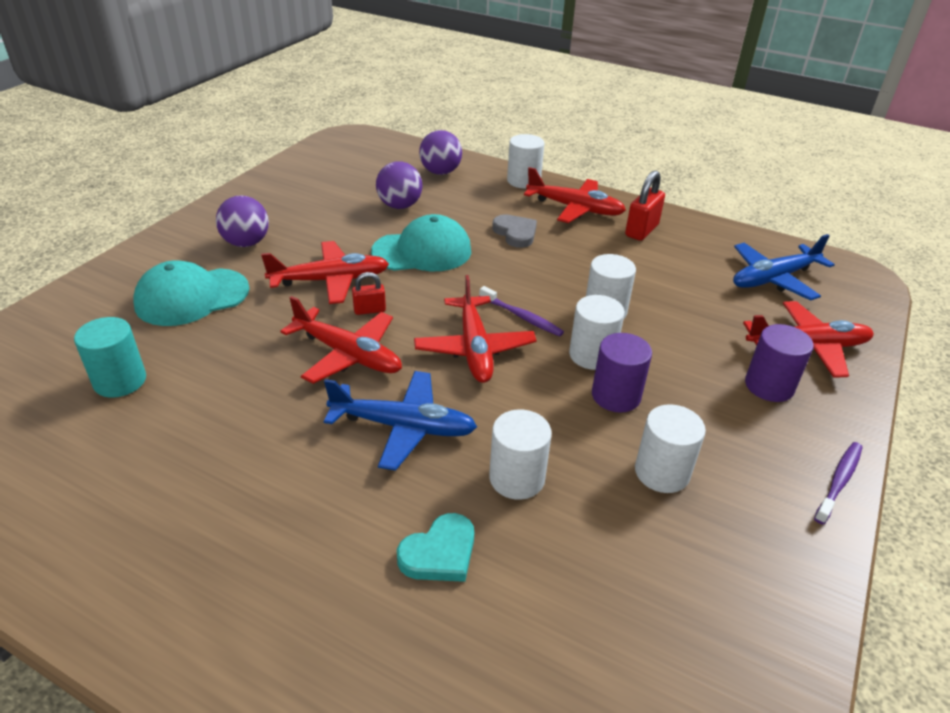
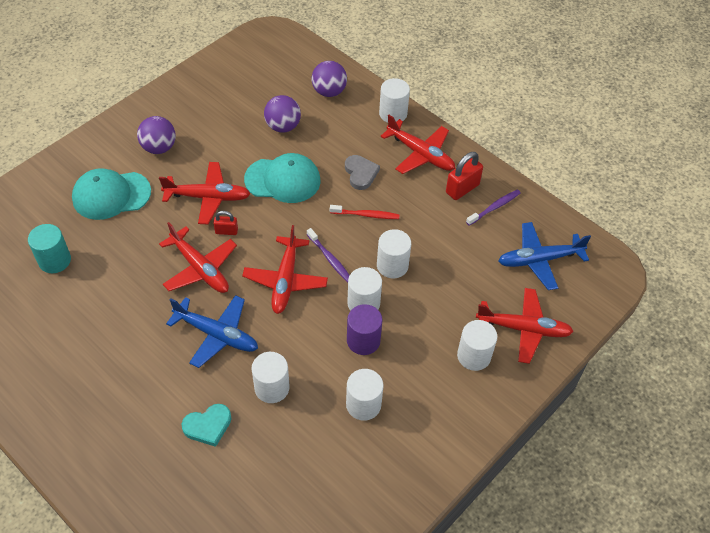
camera: 15 degrees right, 15 degrees up
purple cylinder [745,324,814,402] -> white cylinder [457,320,497,371]
purple toothbrush [814,442,863,524] -> purple toothbrush moved to [466,189,521,226]
none -> red toothbrush [330,205,400,219]

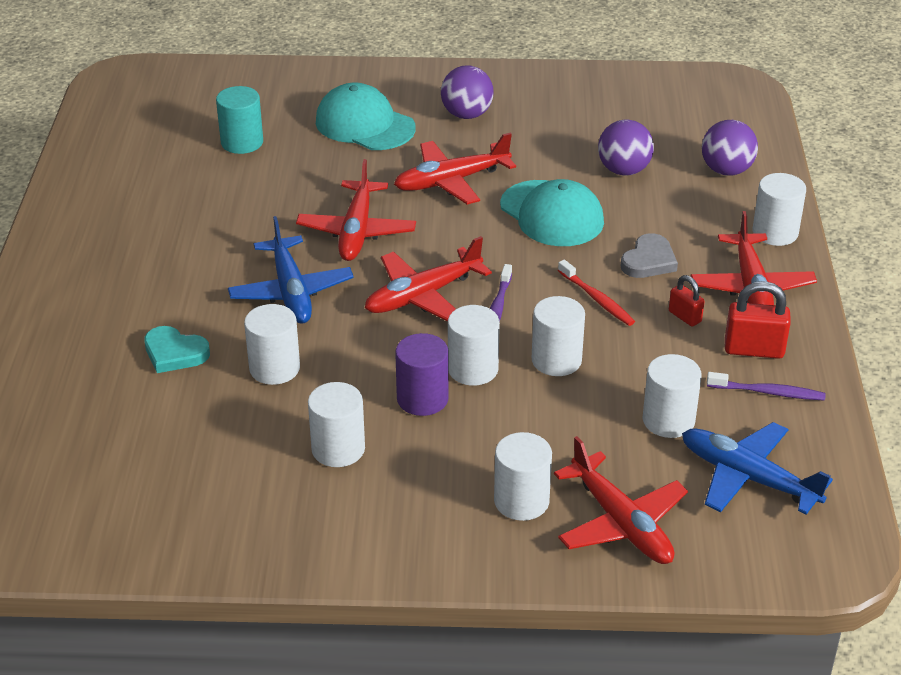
camera: 50 degrees right, 15 degrees down
red plane [159,162,251,225] -> red plane turned 105 degrees clockwise [394,133,516,204]
red padlock [213,211,238,235] -> red padlock moved to [669,275,705,326]
none -> white cylinder [643,354,702,438]

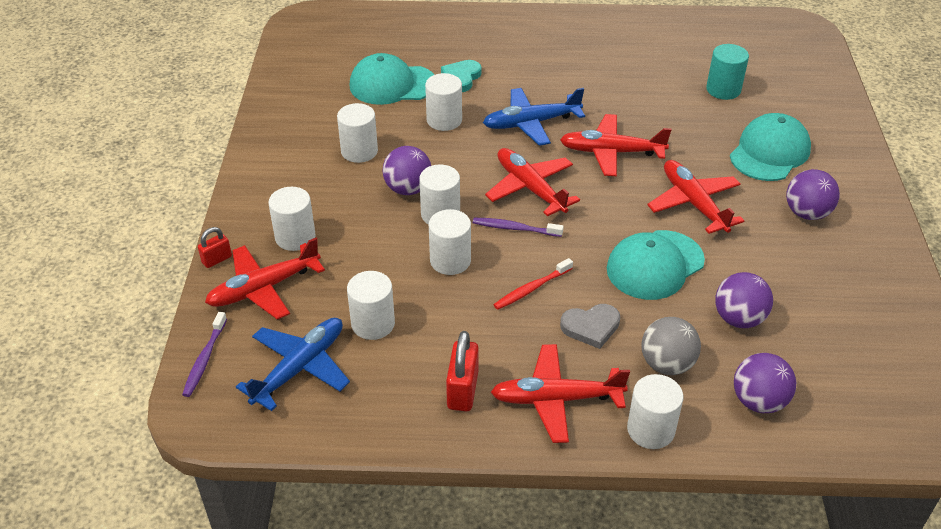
camera: 90 degrees right, 5 degrees up
purple cylinder [395,333,449,416] -> purple ball [383,146,431,195]
grey heart [621,233,678,278] -> grey heart turned 45 degrees counterclockwise [560,304,620,349]
red padlock [669,275,705,326] -> red padlock moved to [198,227,232,268]
purple toothbrush [707,372,826,401] -> purple toothbrush moved to [182,312,227,397]
none -> turquoise cap [350,53,434,105]
none -> grey ball [642,317,701,375]

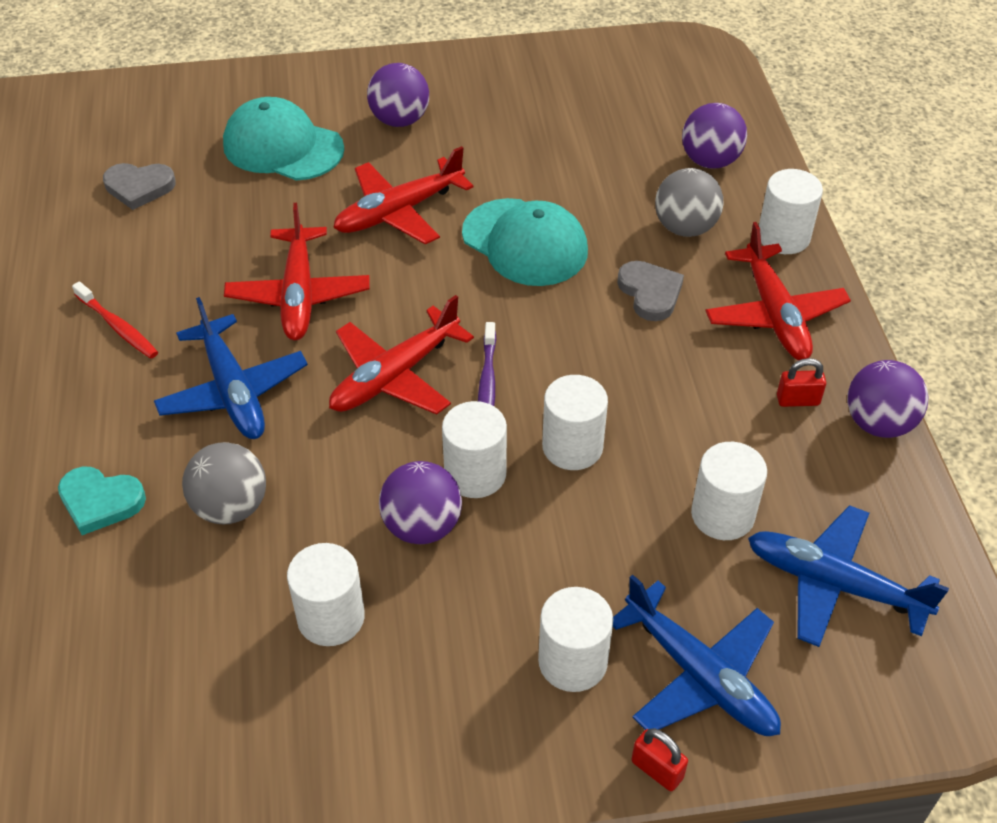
camera: 100 degrees left, 5 degrees up
purple toothbrush [182,312,227,397] -> none
red plane [205,237,325,320] -> blue plane [613,575,781,736]
turquoise cap [350,53,434,105] -> none
white cylinder [425,73,462,131] -> grey ball [182,442,266,524]
red padlock [446,331,479,411] -> red padlock [777,358,826,407], size x0.60
red toothbrush [493,258,573,310] -> red toothbrush moved to [72,281,158,358]
turquoise cylinder [706,44,749,100] -> grey heart [103,163,176,210]
purple ball [715,272,773,328] -> purple ball moved to [847,360,929,438]

